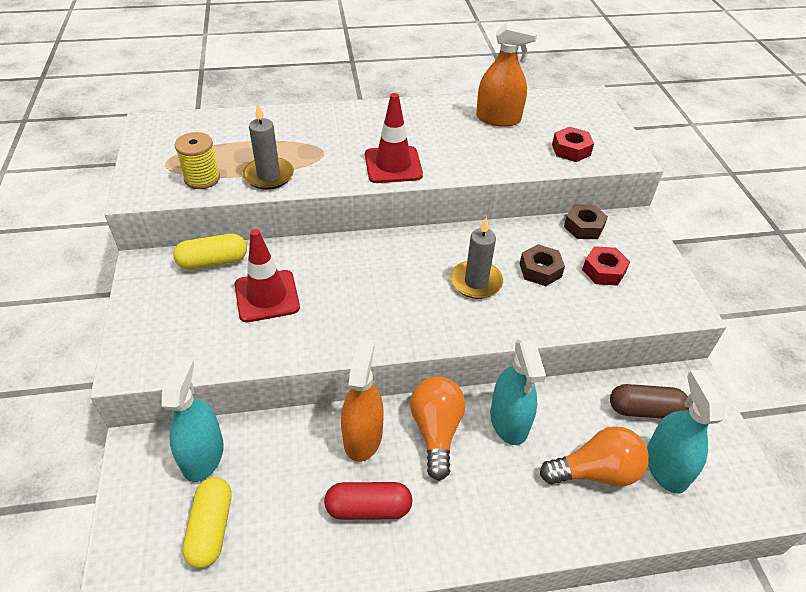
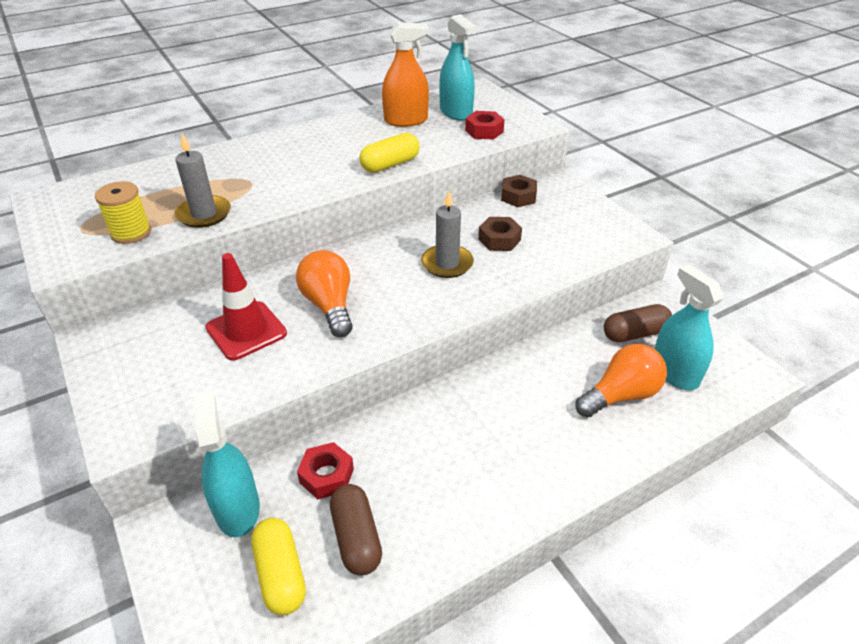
camera: 20 degrees left, 5 degrees down
yellow capsule [173,234,247,269] -> yellow capsule moved to [359,133,420,173]
red capsule [324,482,412,520] -> none
orange spray bottle [341,338,384,462] -> none
red traffic cone [365,93,423,183] -> none
orange light bulb [410,376,465,481] -> orange light bulb moved to [296,250,353,337]
turquoise spray bottle [490,338,546,445] -> turquoise spray bottle moved to [439,14,477,121]
red nut [582,246,630,286] -> red nut moved to [297,442,354,499]
none -> brown capsule [330,484,382,576]

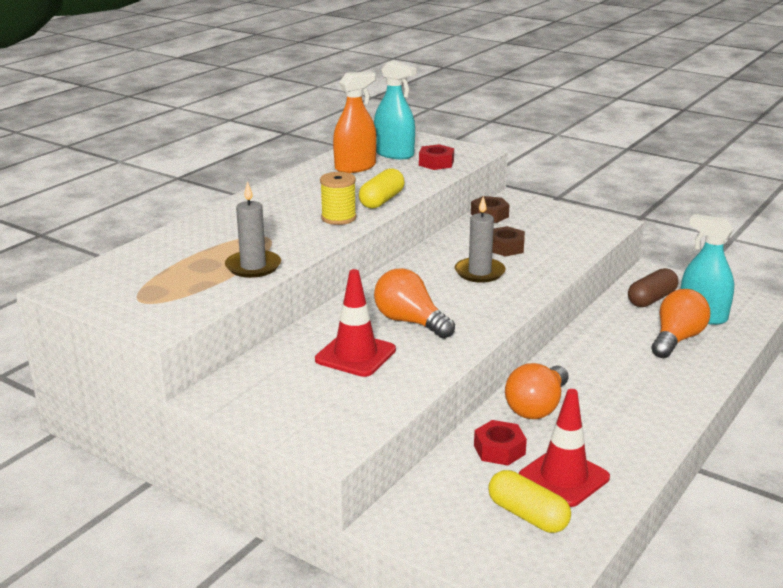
camera: 25 degrees left, 15 degrees down
yellow spool [95,181,151,244] -> yellow spool moved to [320,172,356,225]
turquoise spray bottle [195,391,260,537] -> none
brown capsule [330,484,382,576] -> red traffic cone [519,389,610,507]
none -> orange light bulb [505,363,568,419]

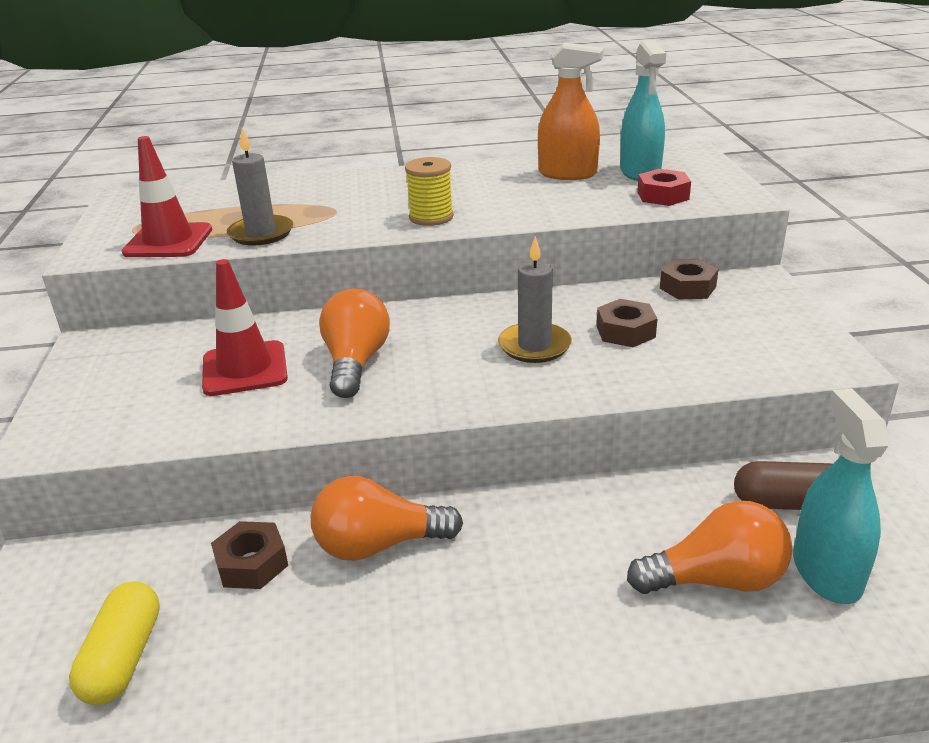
camera: 50 degrees right, 5 degrees up
yellow capsule [359,168,405,209] -> none
red nut [474,420,527,466] -> brown nut [211,521,288,589]
red traffic cone [519,389,610,507] -> red traffic cone moved to [122,136,212,257]

